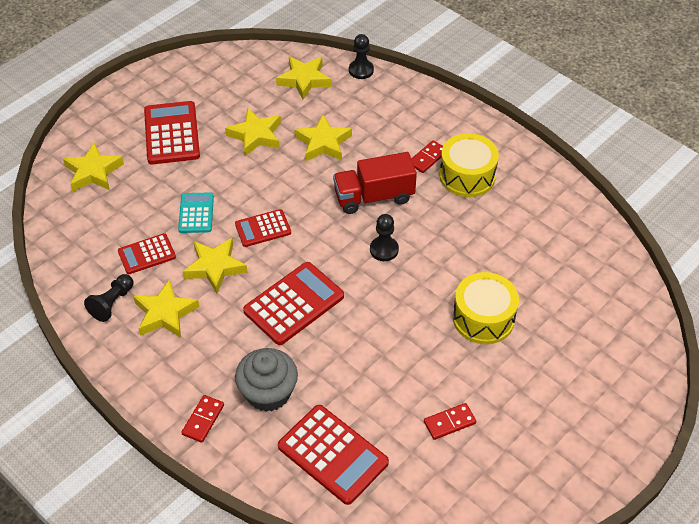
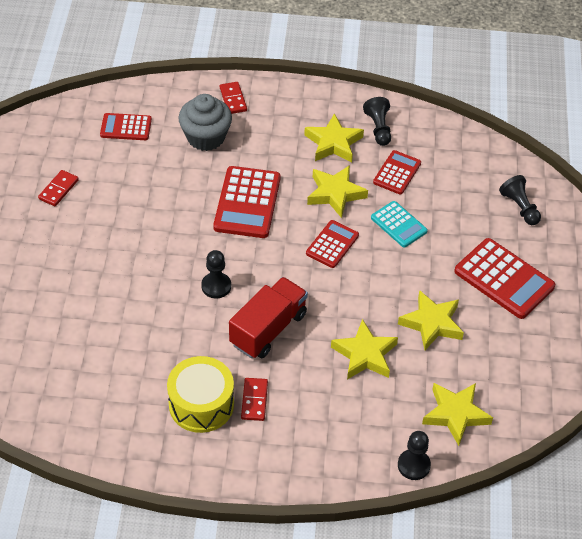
camera: 140 degrees right, 0 degrees up
yellow star [63,142,124,191] -> black pawn [499,175,541,225]
red calculator [278,405,389,505] -> red calculator [100,113,152,140], size x0.60
yellow drum [453,272,519,344] -> none

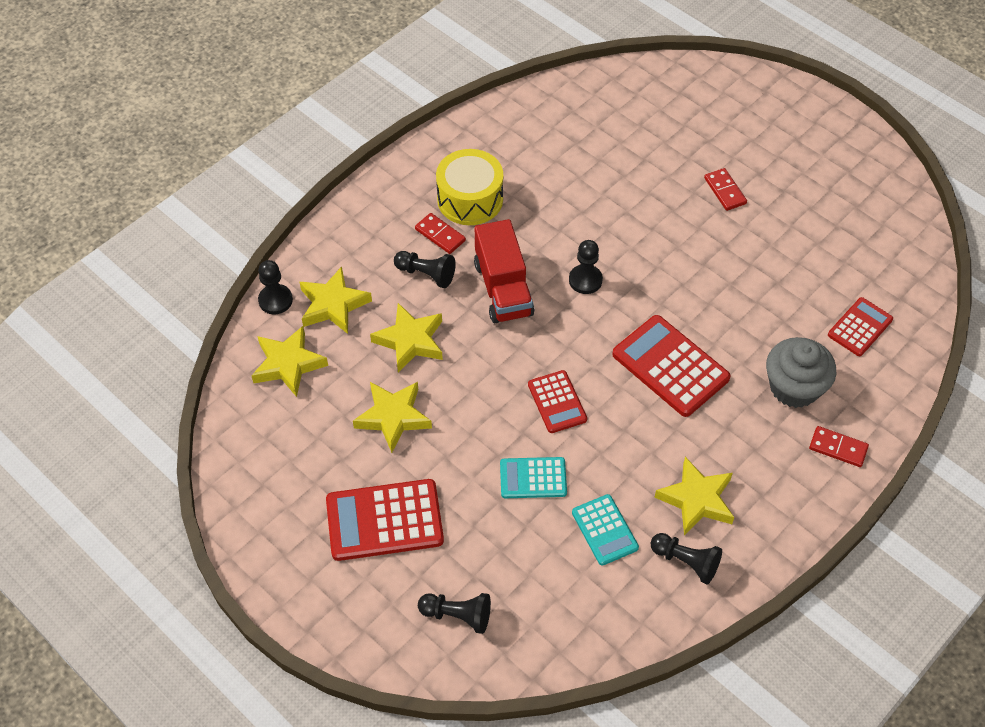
camera: 130 degrees right, 5 degrees up
red domino [38,170,79,206] -> red domino moved to [704,168,747,211]
yellow star [307,165,368,218] -> yellow star moved to [300,266,372,334]
red calculator [373,150,421,194] -> turquoise calculator [572,494,639,566]
none -> black pawn [394,251,456,288]

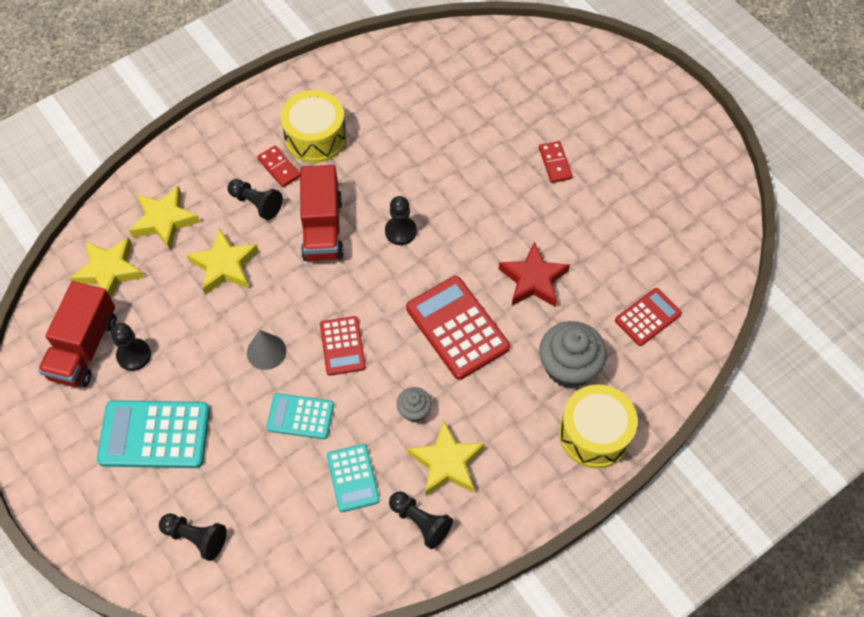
camera: 10 degrees right, 5 degrees up
black pawn [258,260,293,314] -> black pawn moved to [111,323,151,371]
red calculator [326,479,444,561] -> turquoise calculator [97,400,210,468]
yellow star [353,382,432,453] -> none
red domino [809,426,869,467] -> yellow drum [559,384,638,468]
none -> red truck [38,281,116,388]
none -> grey cone [247,330,286,370]
none -> grey cupcake [397,387,432,422]
none -> red star [499,242,570,307]

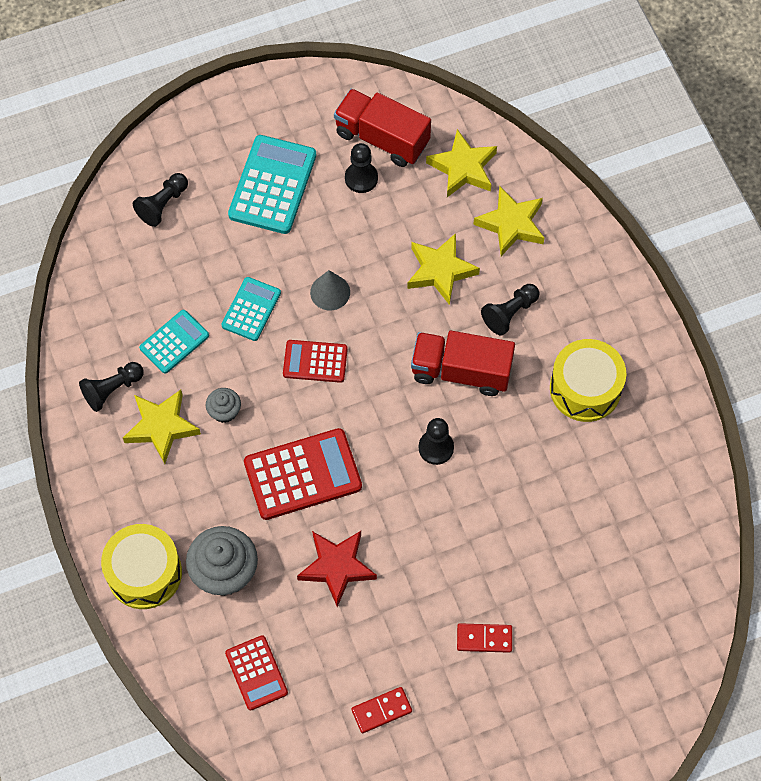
camera: 105 degrees right, 5 degrees up
red domino [257,146,300,187] -> red domino moved to [351,687,412,733]
turquoise calculator [327,444,380,512] -> turquoise calculator turned 135 degrees clockwise [139,310,209,374]

